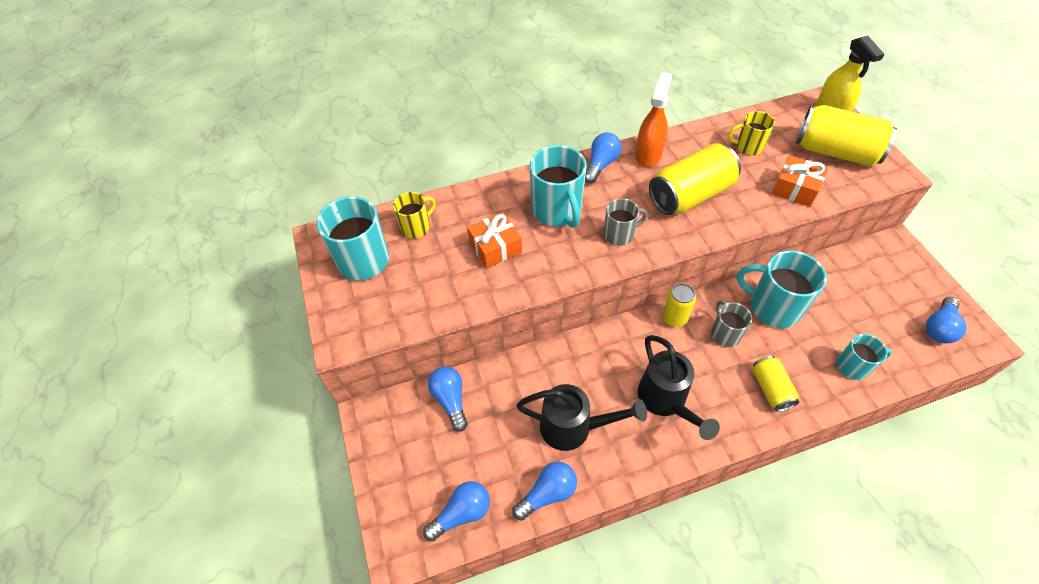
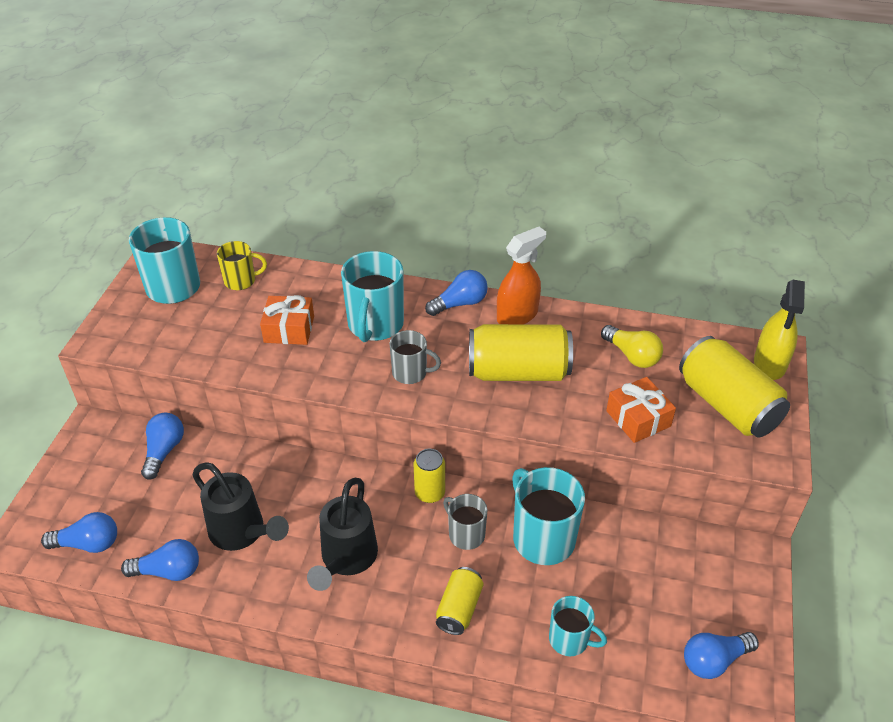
camera: 30 degrees right, 10 degrees down
grey mug [711,300,752,347] -> grey mug turned 60 degrees counterclockwise [443,494,487,550]
yellow mug [728,111,775,155] -> yellow light bulb [601,325,663,368]

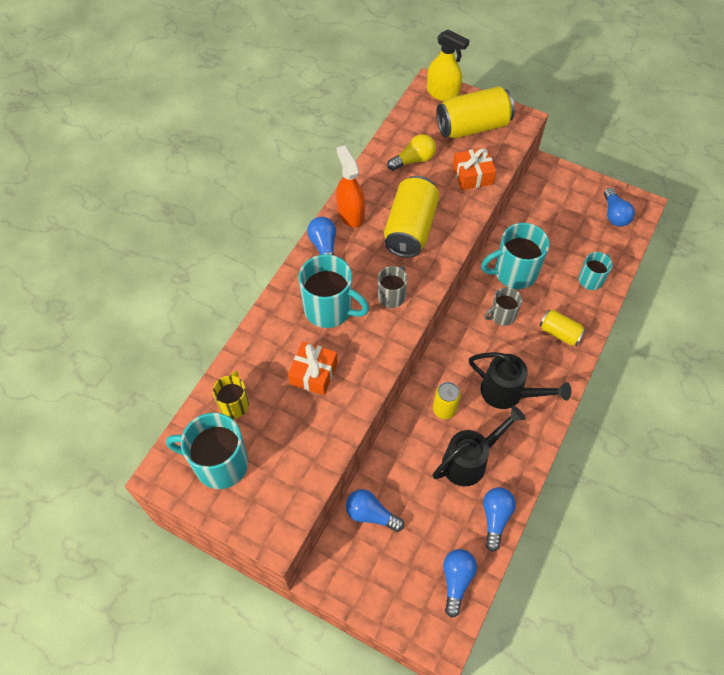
camera: 75 degrees left, 15 degrees up
yellow can [414,449,445,503] -> yellow can moved to [433,382,461,419]

